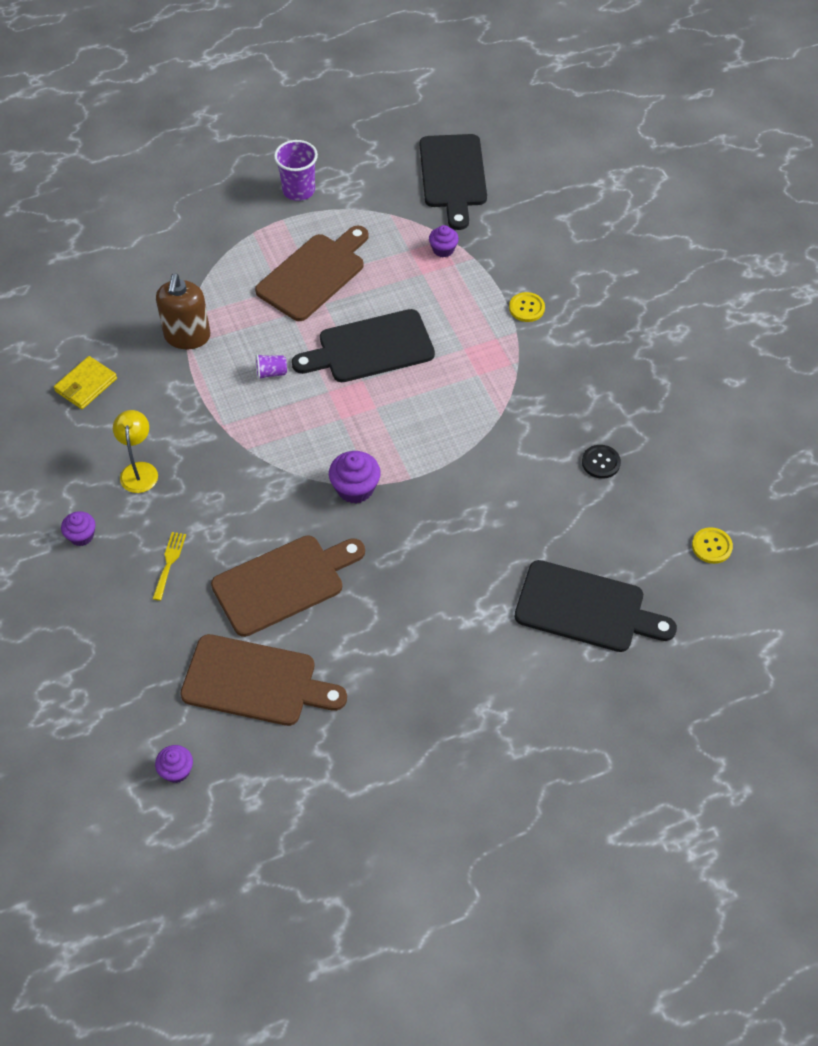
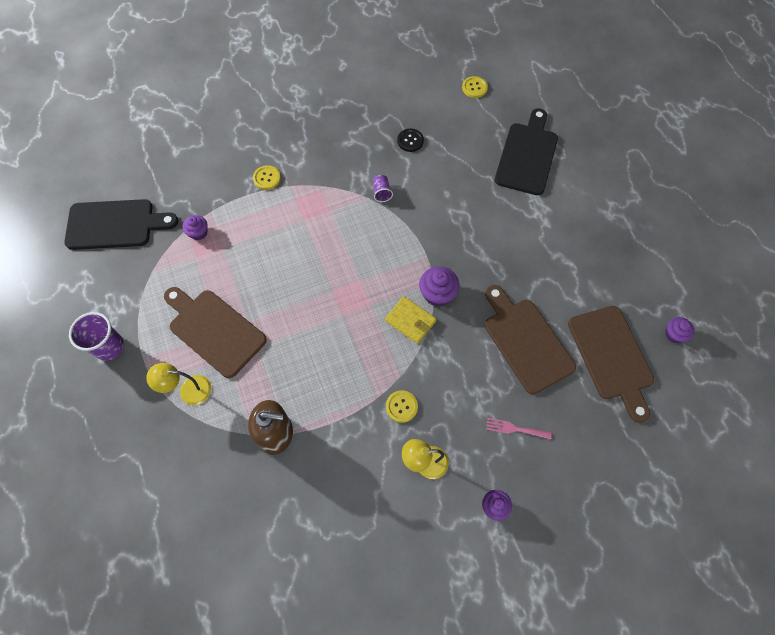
camera: 90 degrees left, 10 degrees up
yellow wallet [54,356,117,409] -> yellow wallet moved to [385,296,437,344]
yellow fork [152,532,186,601] -> pink fork [486,418,552,439]
purple cupcake [155,745,193,783] -> purple cupcake moved to [665,317,694,343]
brown cutting board [180,634,347,726] -> brown cutting board turned 150 degrees clockwise [568,306,654,423]
purple cup [255,354,287,380] -> purple cup moved to [373,175,393,202]
black cutting board [292,309,435,382] -> none
none -> yellow lamp [146,363,211,405]
none -> yellow button [386,390,418,423]

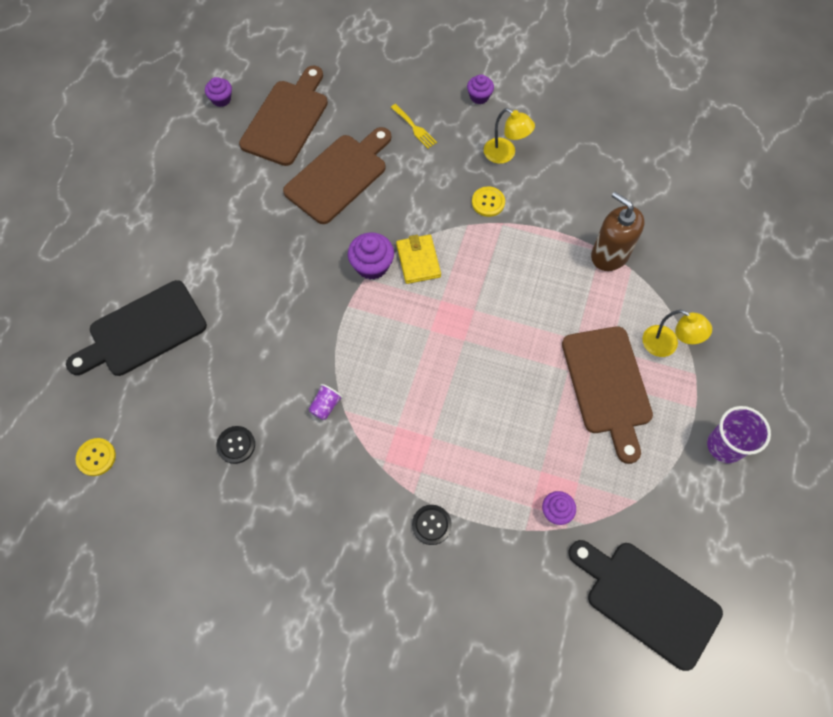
camera: 140 degrees left, 0 degrees up
yellow button [253,165,281,190] -> black button [412,505,452,545]
brown cutting board [485,285,576,394] -> brown cutting board turned 150 degrees counterclockwise [283,127,391,224]
pink fork [486,418,552,439] -> yellow fork [390,104,437,149]

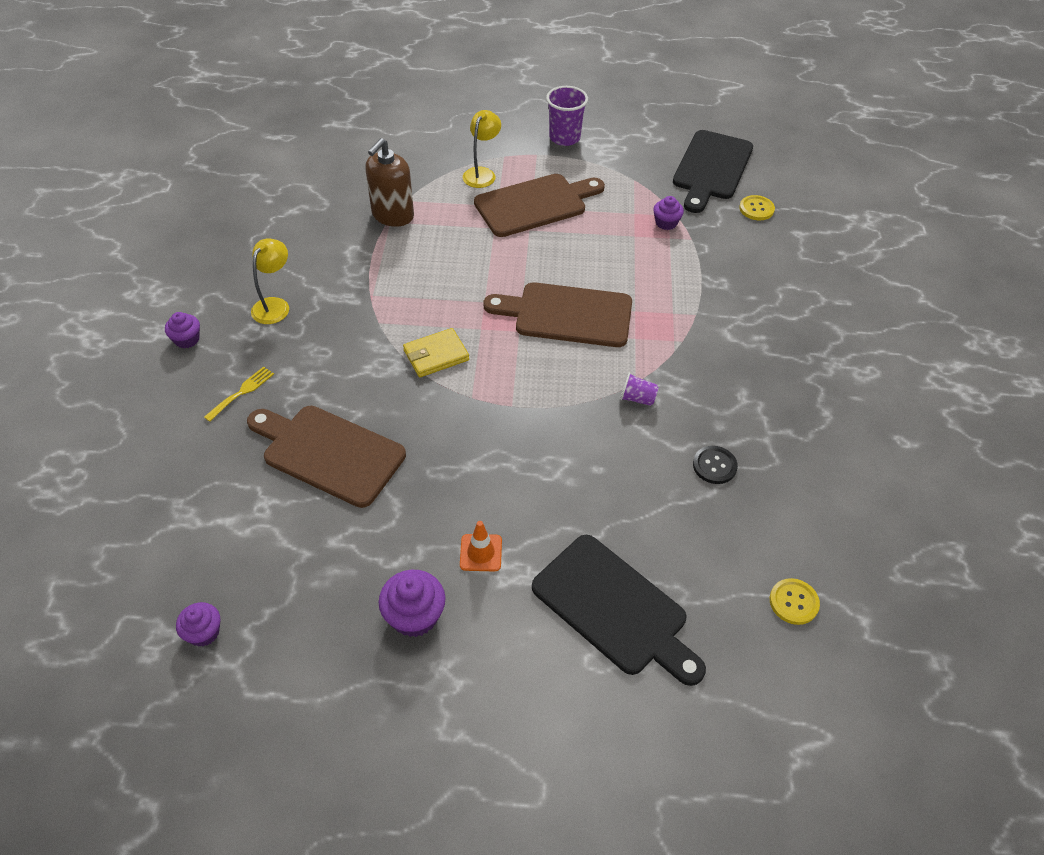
camera: 105 degrees left, 15 degrees down
brown cutting board [239,65,328,166] -> brown cutting board moved to [484,282,632,347]
purple cupcake [348,232,394,280] -> purple cupcake moved to [379,570,445,637]
black button [412,505,452,545] -> none
yellow button [472,187,505,217] -> yellow button moved to [739,195,775,220]
none -> orange traffic cone [460,521,502,571]

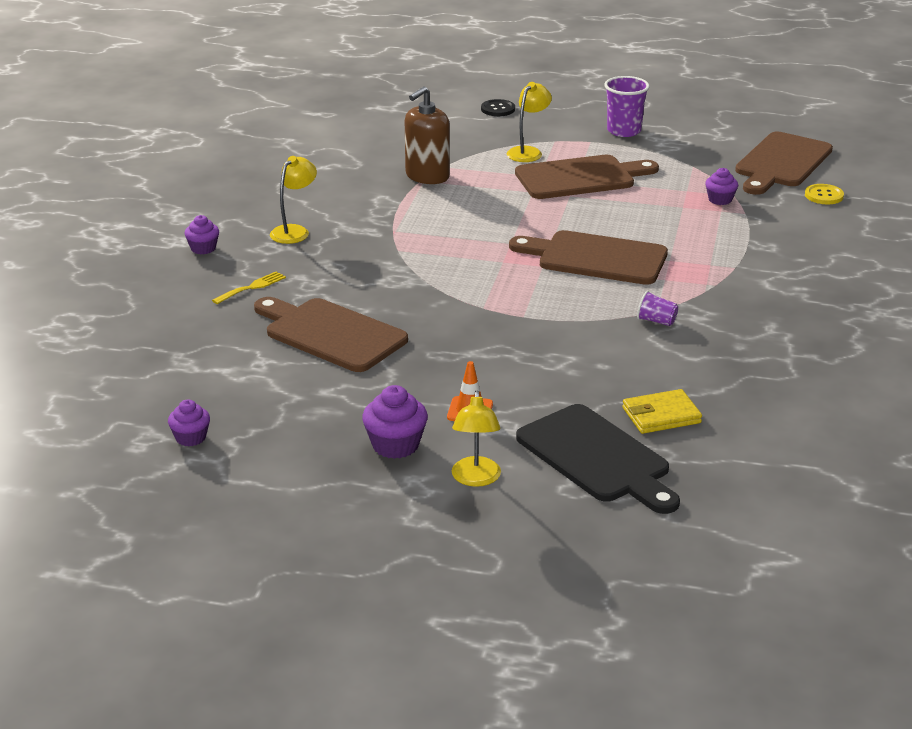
camera: 10 degrees right, 20 degrees down
yellow wallet [403,328,469,377] -> yellow wallet moved to [622,389,702,434]
black cutting board [673,130,753,213] -> brown cutting board [735,132,833,195]
black button [693,446,738,484] -> black button moved to [481,99,515,116]
yellow button [770,578,820,625] -> none
none -> yellow lamp [452,391,501,487]

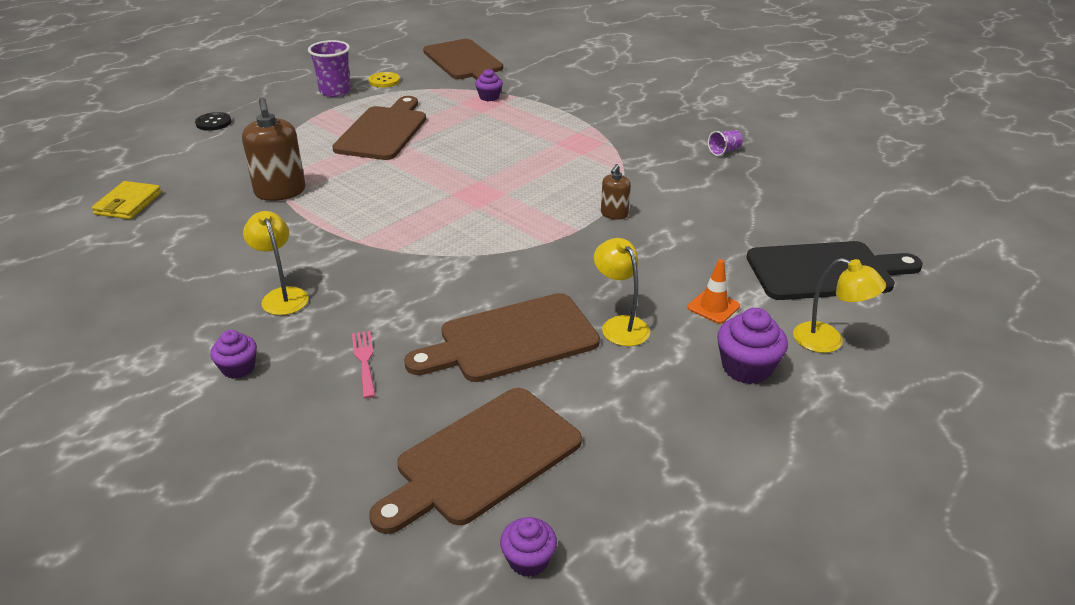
camera: 60 degrees left, 5 degrees up
purple cupcake [168,399,210,446] -> purple cupcake moved to [500,517,557,577]
yellow fork [212,271,286,304] -> pink fork [352,331,375,399]
yellow lamp [507,82,552,162] -> yellow lamp moved to [594,238,650,346]
brown cutting board [509,230,668,285] -> brown cutting board moved to [369,388,582,534]
yellow wallet [622,389,702,434] -> yellow wallet moved to [92,181,162,219]
purple cup [637,291,678,326] -> purple cup moved to [708,130,743,156]
yellow button [805,184,844,204] -> yellow button moved to [369,72,400,88]
none -> brown soap dispenser [601,164,631,220]

